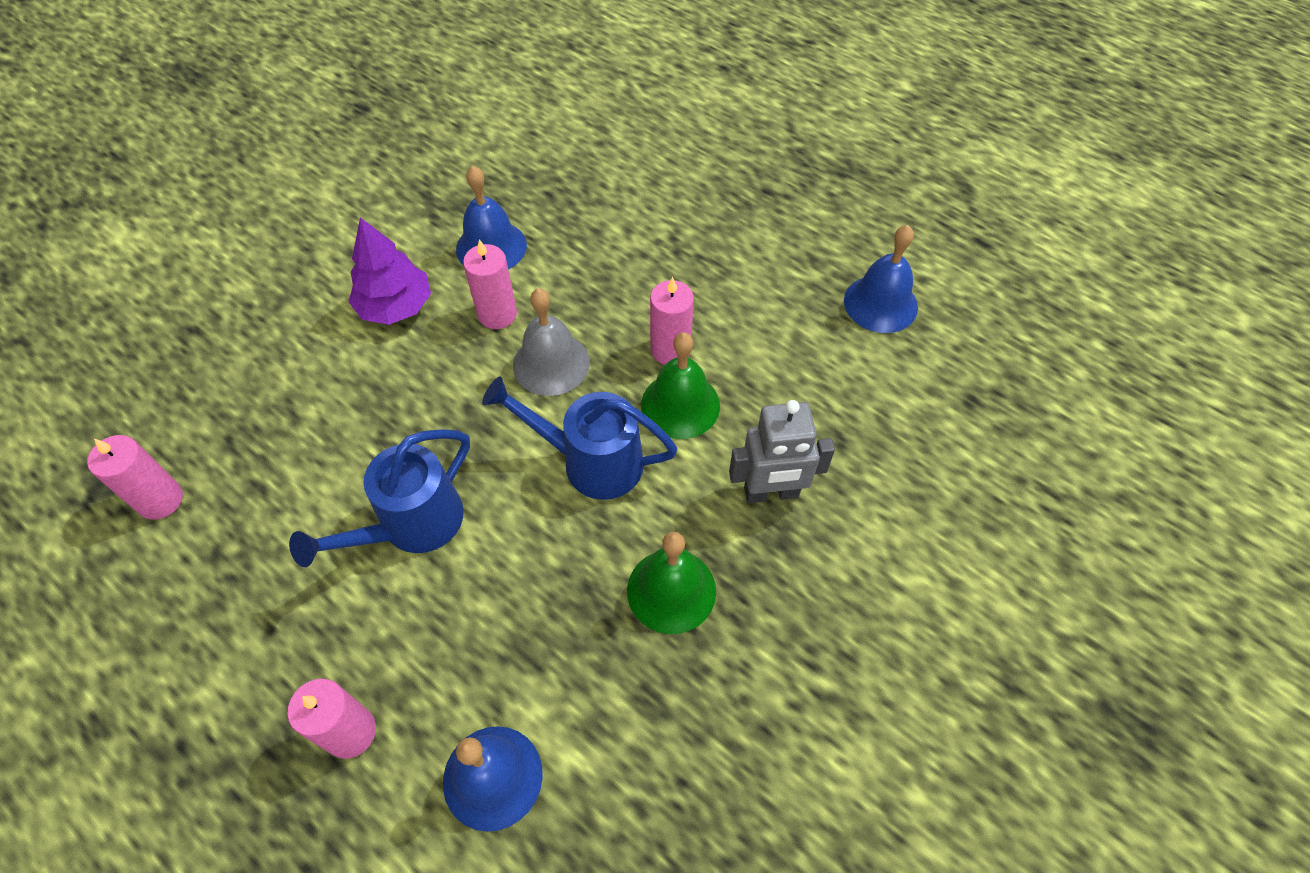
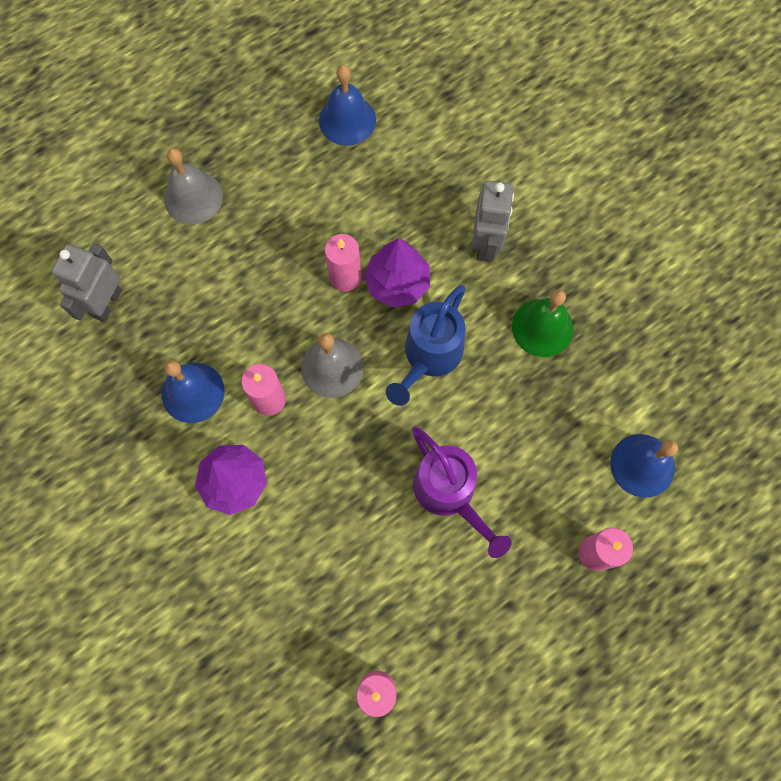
camera: 75 degrees left, 15 degrees up
blue watering can [289,429,470,567] -> purple watering can [412,426,512,558]
green bell [641,332,720,439] -> purple tree [364,238,430,308]
none -> grey robot [52,243,122,322]
none -> grey bell [164,148,223,224]

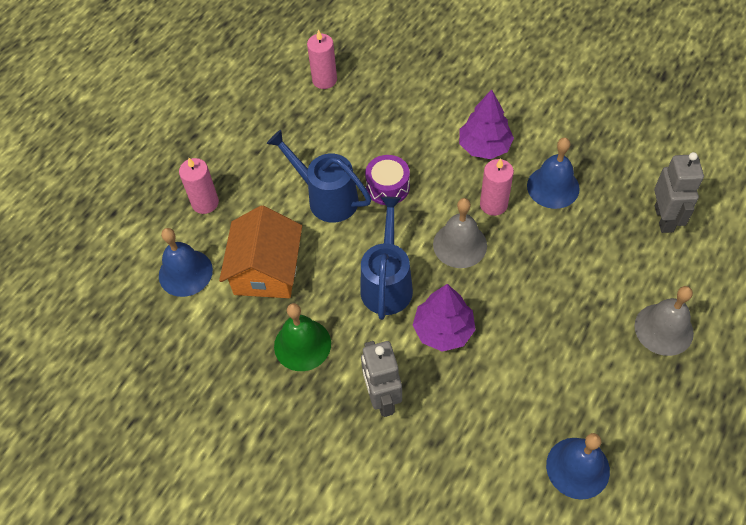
camera: 160 degrees right, 15 degrees down
pink candle [325,234,361,292] -> none
purple watering can [412,426,512,558] -> blue watering can [267,130,371,222]
none -> orange house [219,205,302,298]
none -> purple drum [365,155,410,205]

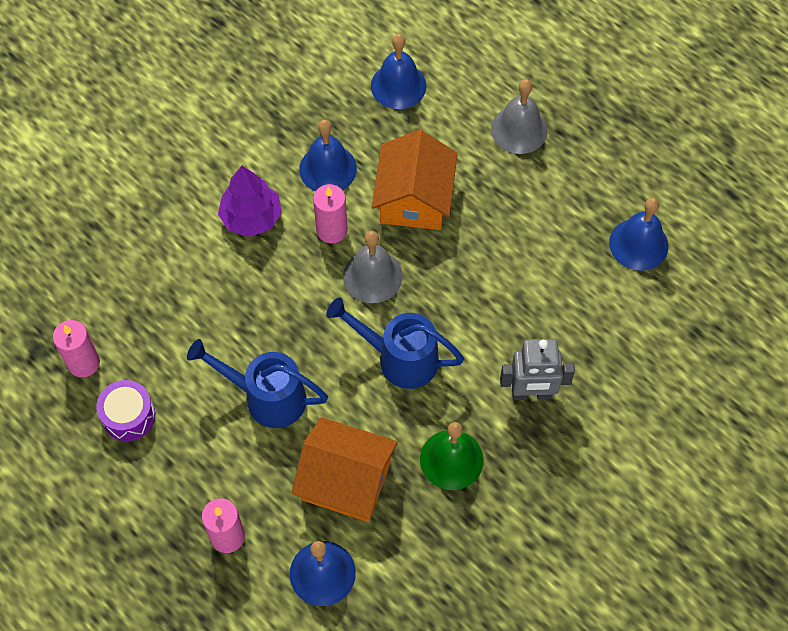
camera: 80 degrees left, 5 degrees up
blue watering can [267,130,371,222] -> blue watering can turned 60 degrees clockwise [187,339,328,428]
purple drum [365,155,410,205] -> purple drum moved to [96,380,155,441]
purple tree [413,284,476,352] -> none
grey robot [654,152,704,233] -> blue bell [371,34,427,109]
none -> orange house [372,130,458,230]

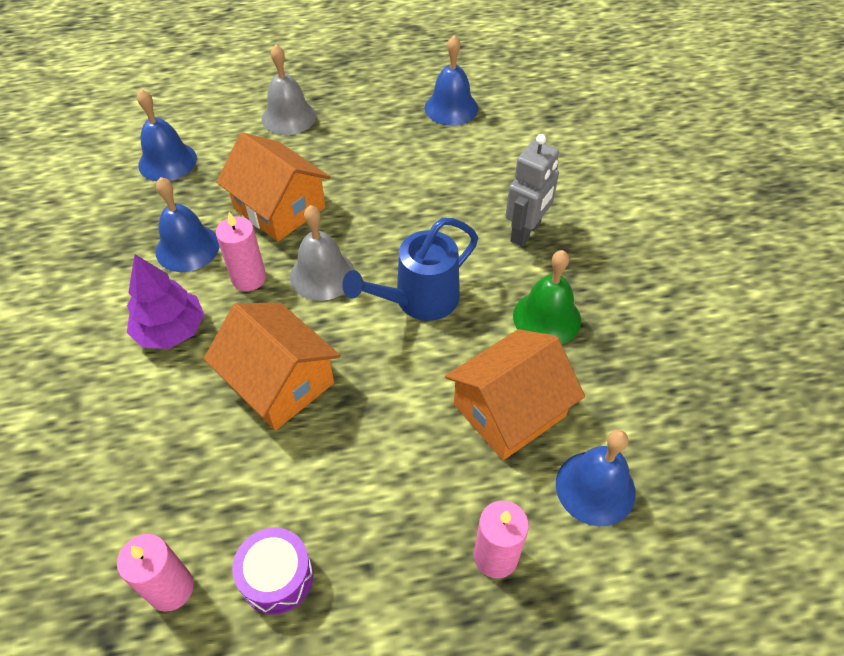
camera: 55 degrees left, 10 degrees down
blue watering can [187,339,328,428] -> none
none -> orange house [204,303,341,430]

